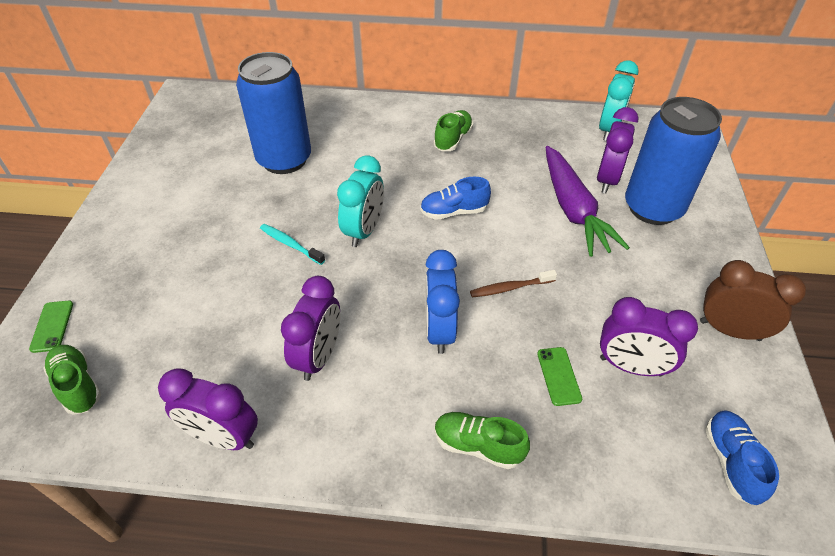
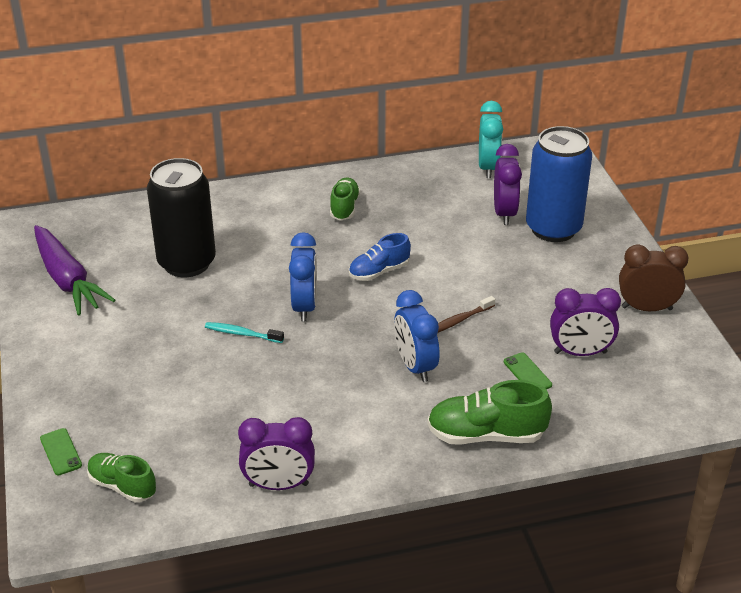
camera: 20 degrees left, 10 degrees down
blue can [236,52,311,174] -> black can [147,158,216,277]
purple clock [281,276,340,381] -> none
turquoise clock [337,155,384,247] -> blue clock [289,232,317,321]
green shoe [435,412,530,469] -> green shoe [427,380,552,445], size x1.52
purple carrot [546,146,630,257] -> purple carrot moved to [34,225,115,316]
blue shoe [705,410,779,505] -> none

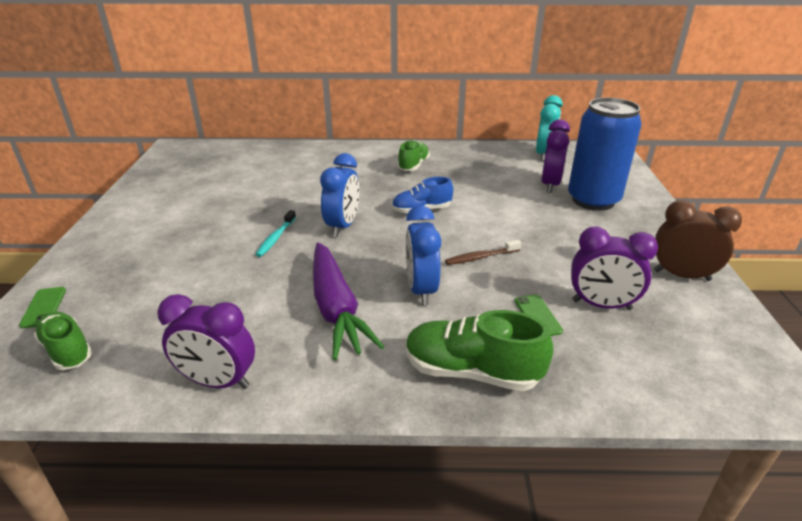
camera: 15 degrees right, 5 degrees down
purple carrot [34,225,115,316] -> purple carrot moved to [313,243,384,360]
black can [147,158,216,277] -> none
turquoise toothbrush [205,322,284,343] -> turquoise toothbrush turned 105 degrees counterclockwise [255,210,296,257]

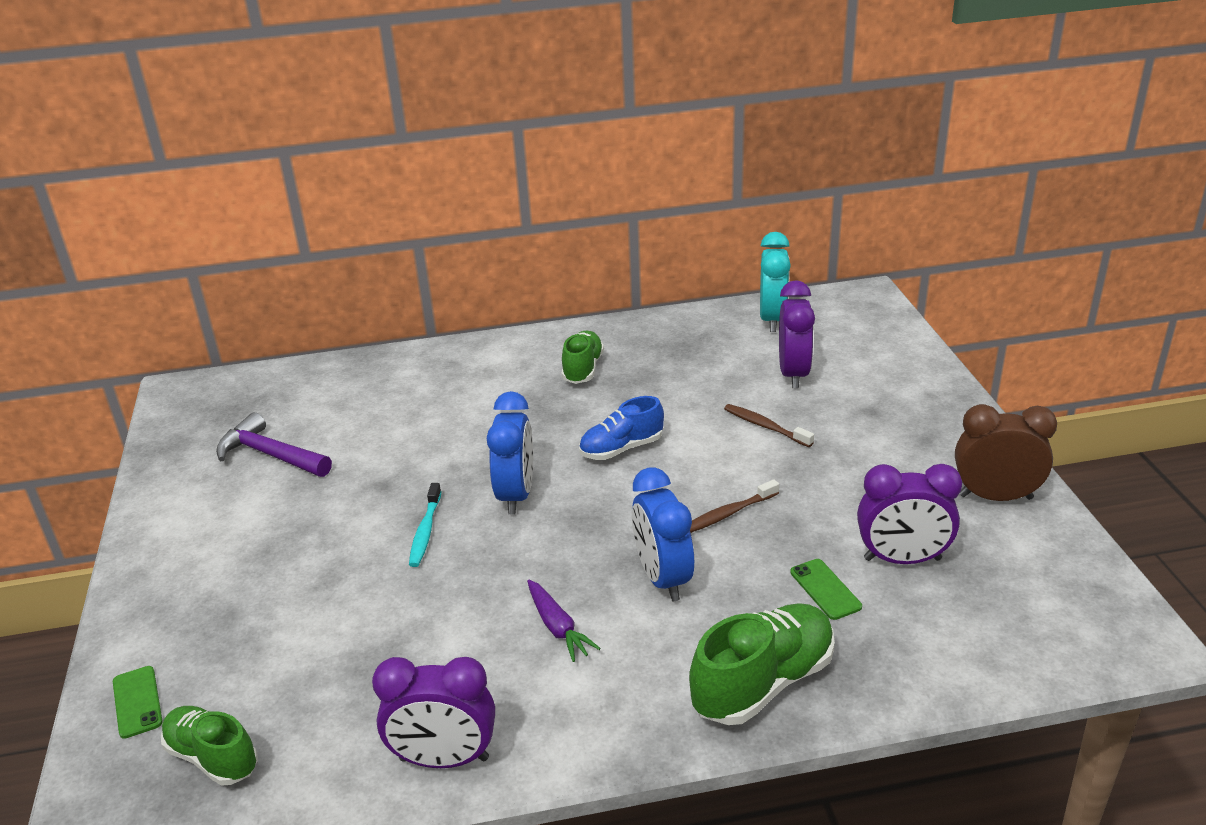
camera: 10 degrees left, 0 degrees up
purple carrot [313,243,384,360] -> purple carrot [527,580,601,662], size x0.49
green shoe [406,310,553,391] -> green shoe turned 135 degrees clockwise [689,603,835,725]
blue can [568,98,642,211] -> none
none -> purple hammer [216,412,332,477]
none -> brown toothbrush [724,404,814,447]

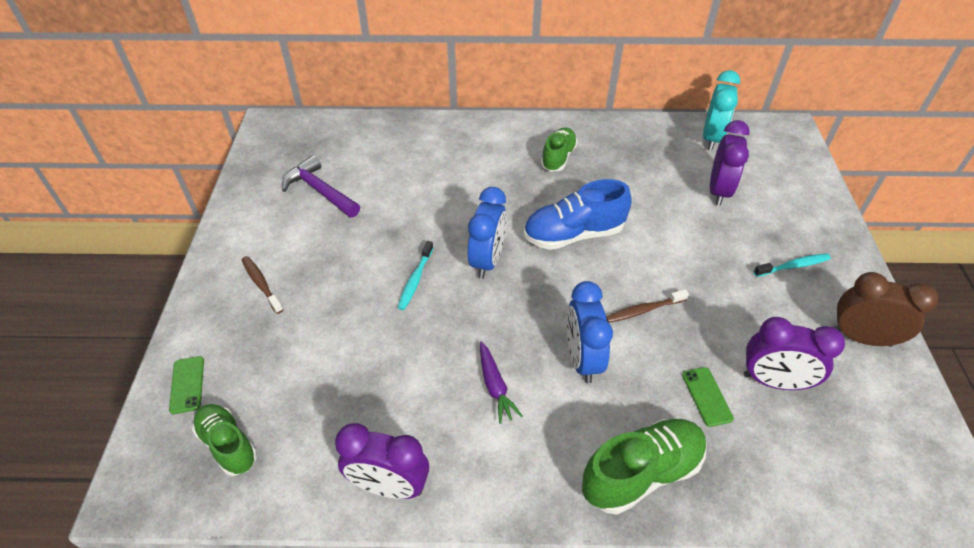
camera: 10 degrees right, 15 degrees up
blue shoe [579,396,664,460] -> blue shoe [524,179,632,250], size x1.52
brown toothbrush [724,404,814,447] -> brown toothbrush moved to [242,256,283,314]
none -> turquoise toothbrush [754,254,831,277]

